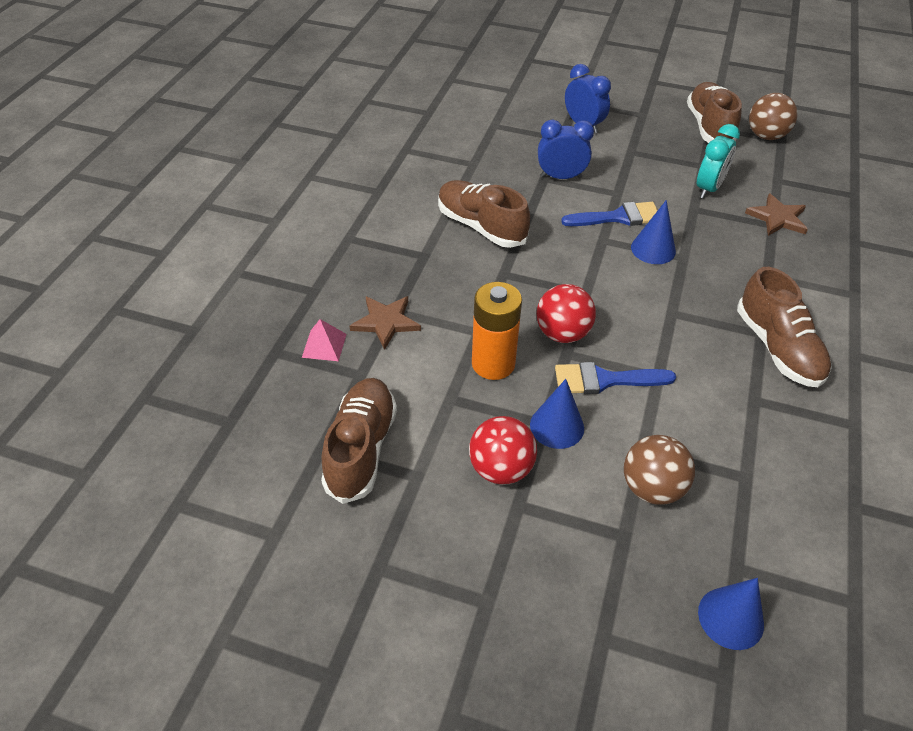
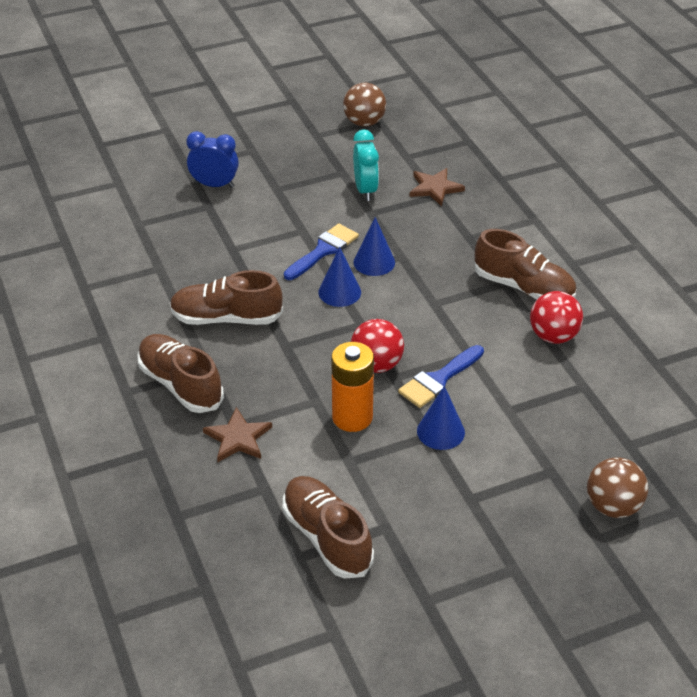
camera: 40 degrees left, 5 degrees down
pink pyramid [302,319,347,361] -> none
red ball [469,416,537,485] -> red ball moved to [530,291,583,344]
blue clock [538,120,594,179] -> none
brown ball [624,435,695,505] -> brown ball moved to [587,457,648,518]
brown shoe [687,82,742,143] -> brown shoe moved to [137,334,224,413]
blue cone [698,578,764,650] -> blue cone moved to [318,247,361,307]

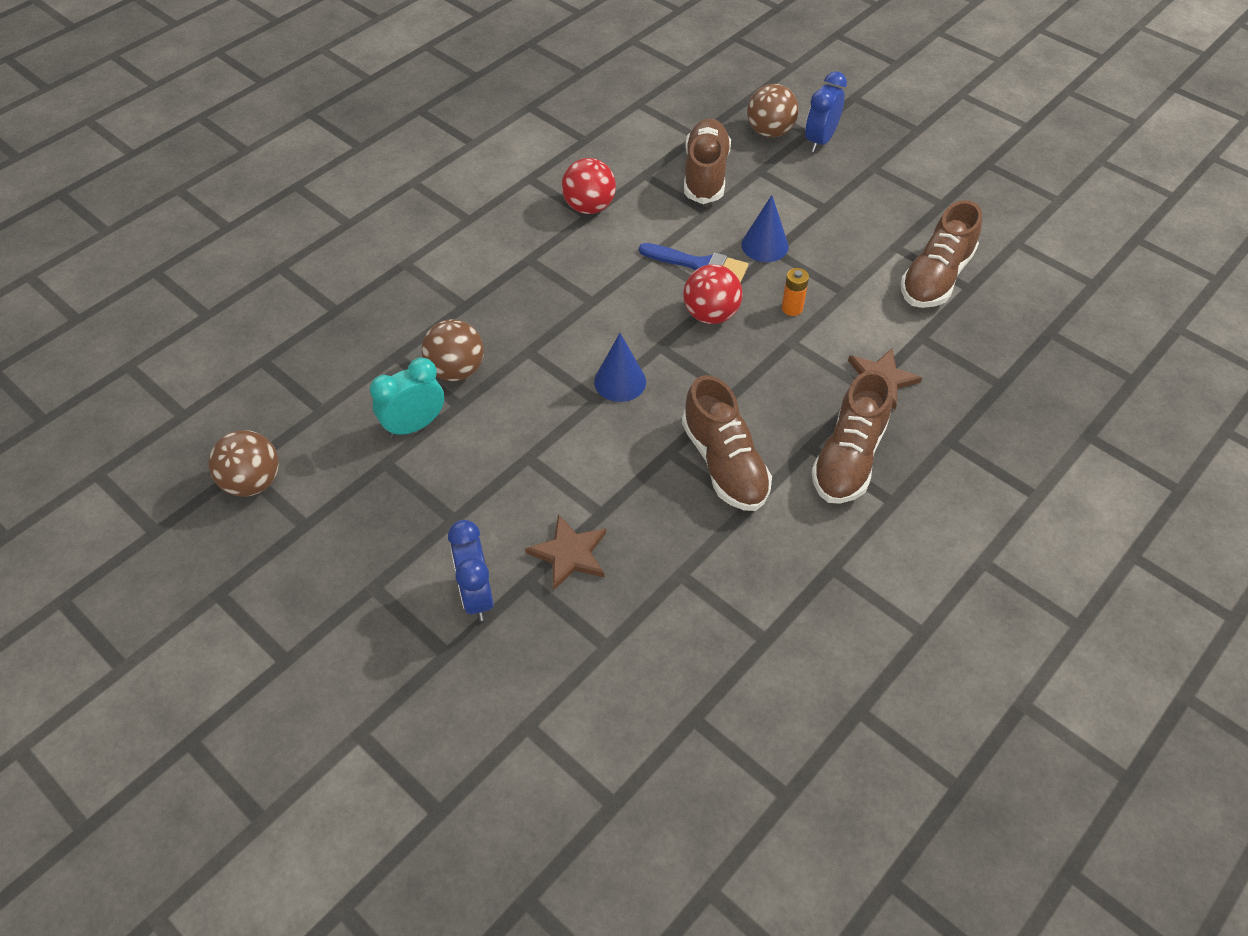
camera: 115 degrees left, 10 degrees up
blue brush [284,223,359,280] -> none
orange battery [331,342,374,432] -> orange battery [782,268,809,316], size x0.51
blue cone [353,217,395,276] -> none
brown star [409,168,465,206] -> brown star moved to [525,514,606,591]
brown shoe [475,229,576,300] -> brown shoe moved to [684,118,731,204]
none -> brown ball [422,319,484,381]
none -> blue clock [805,71,847,152]

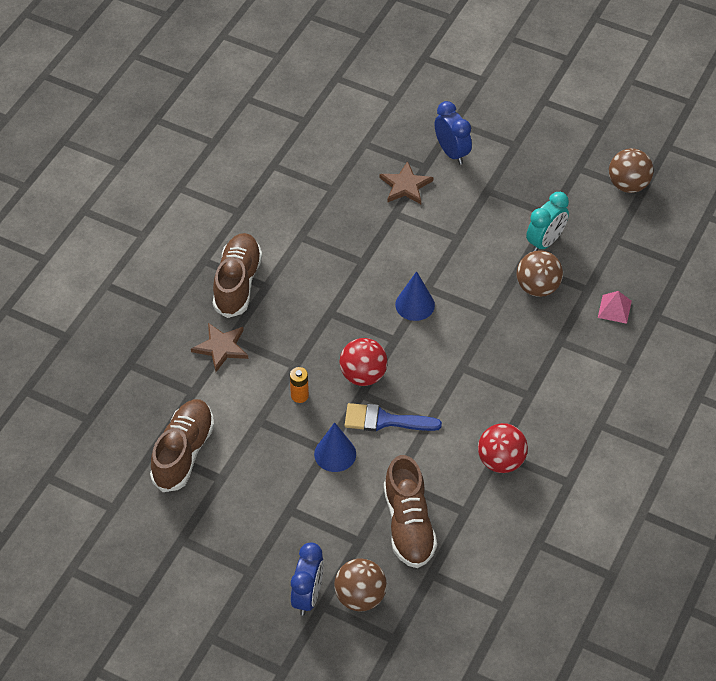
camera: 165 degrees right, 0 degrees up
brown shoe [682,375,772,511] -> none
none -> pink pyramid [598,291,632,324]

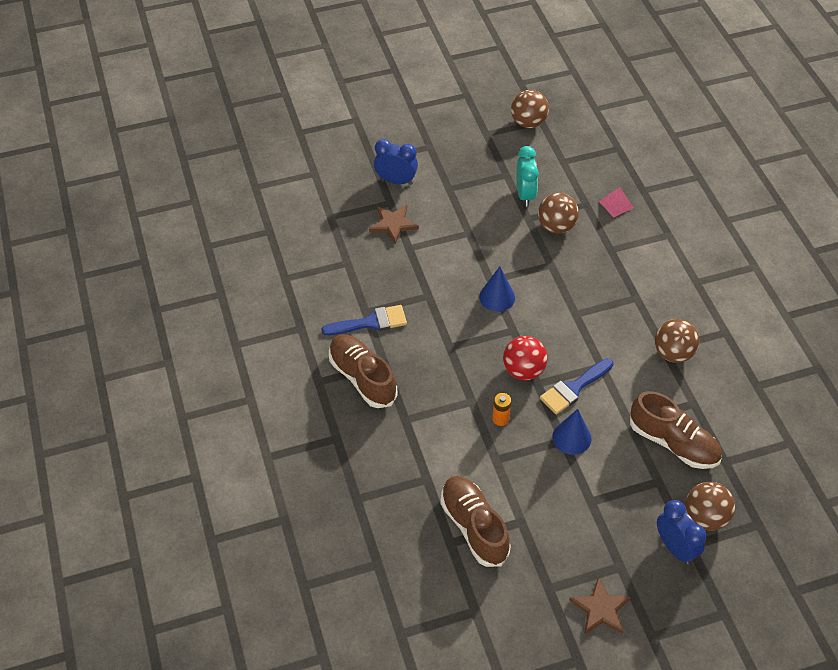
camera: 45 degrees left, 0 degrees up
brown star [191,323,248,372] -> brown star moved to [569,577,631,635]
red ball [478,423,528,473] -> brown ball [655,319,700,363]
none -> blue brush [321,305,407,335]

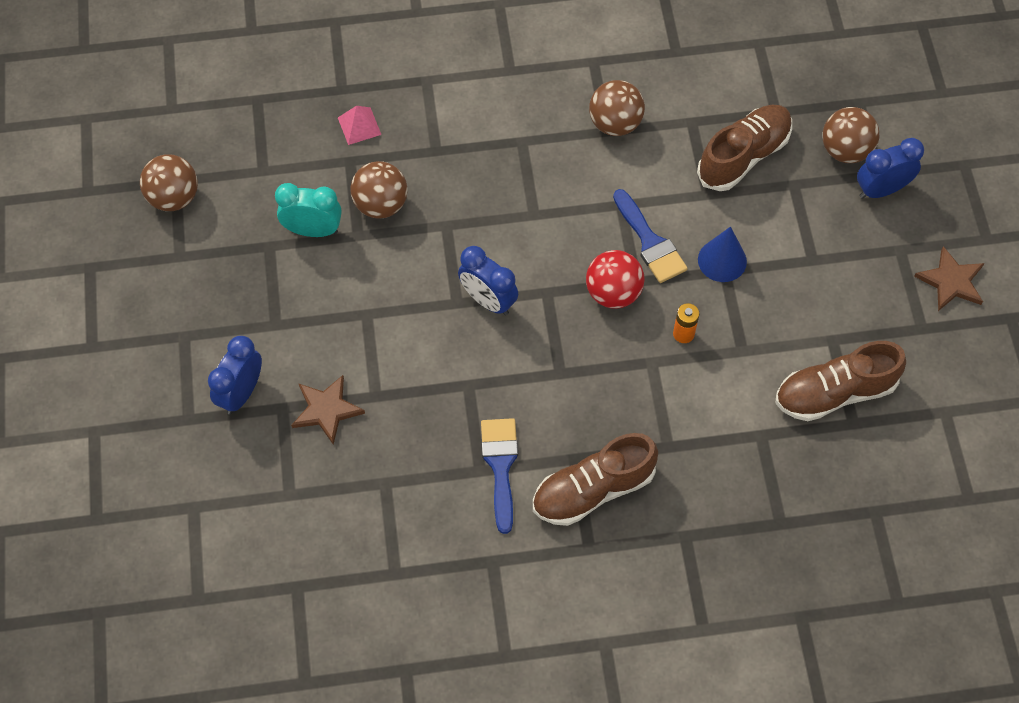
camera: 80 degrees left, 10 degrees up
blue cone [479,266,515,312] -> blue clock [458,246,518,315]

